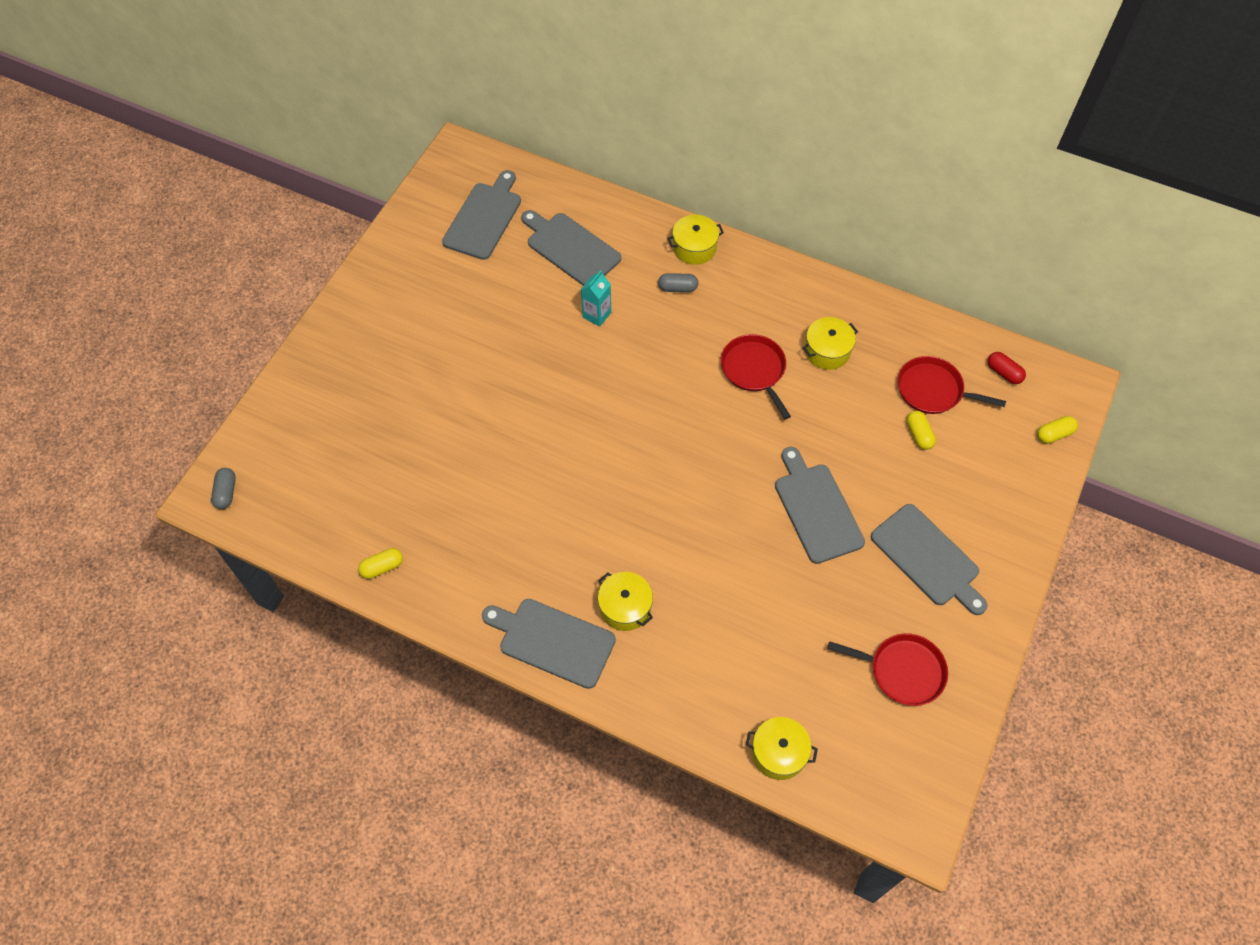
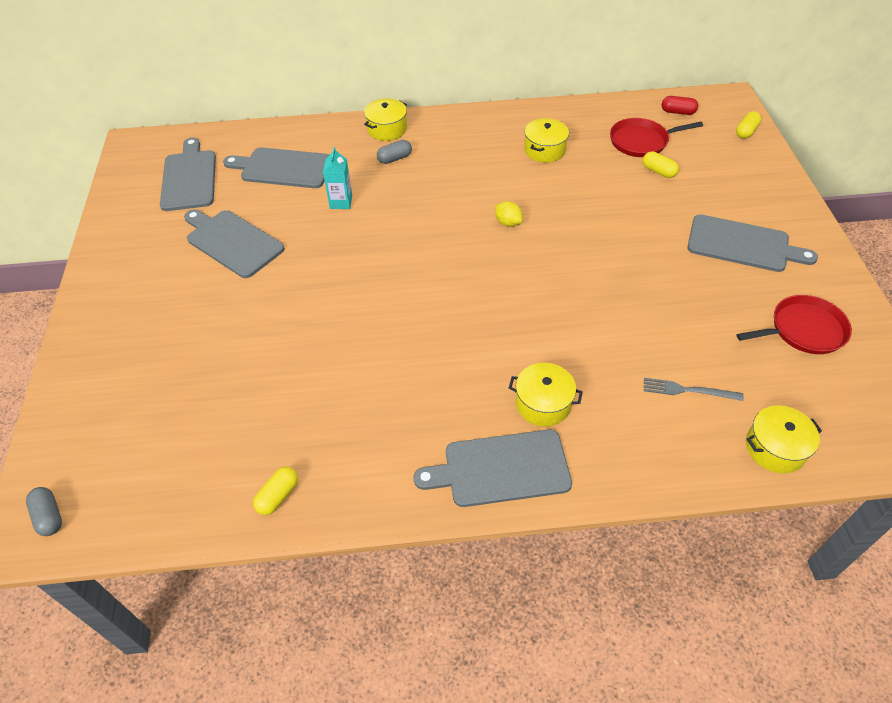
camera: 30 degrees left, 10 degrees down
red pan [721,334,791,419] -> none
grey cutting board [775,447,865,564] -> grey cutting board moved to [184,209,285,278]
none -> yellow lemon [495,201,523,227]
none -> grey fork [644,378,744,401]

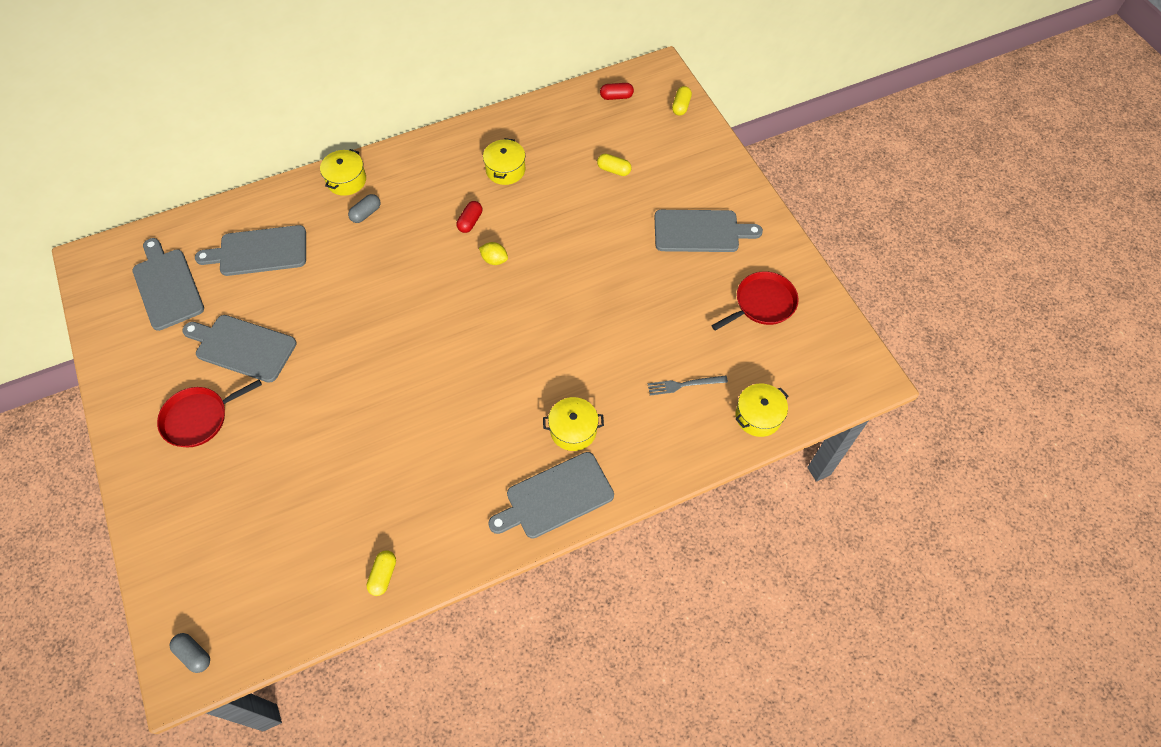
camera: 20 degrees left, 10 degrees up
turquoise carton [323,147,352,209] -> none
red pan [610,118,703,157] -> red pan moved to [157,380,262,447]
none -> red capsule [457,201,482,233]

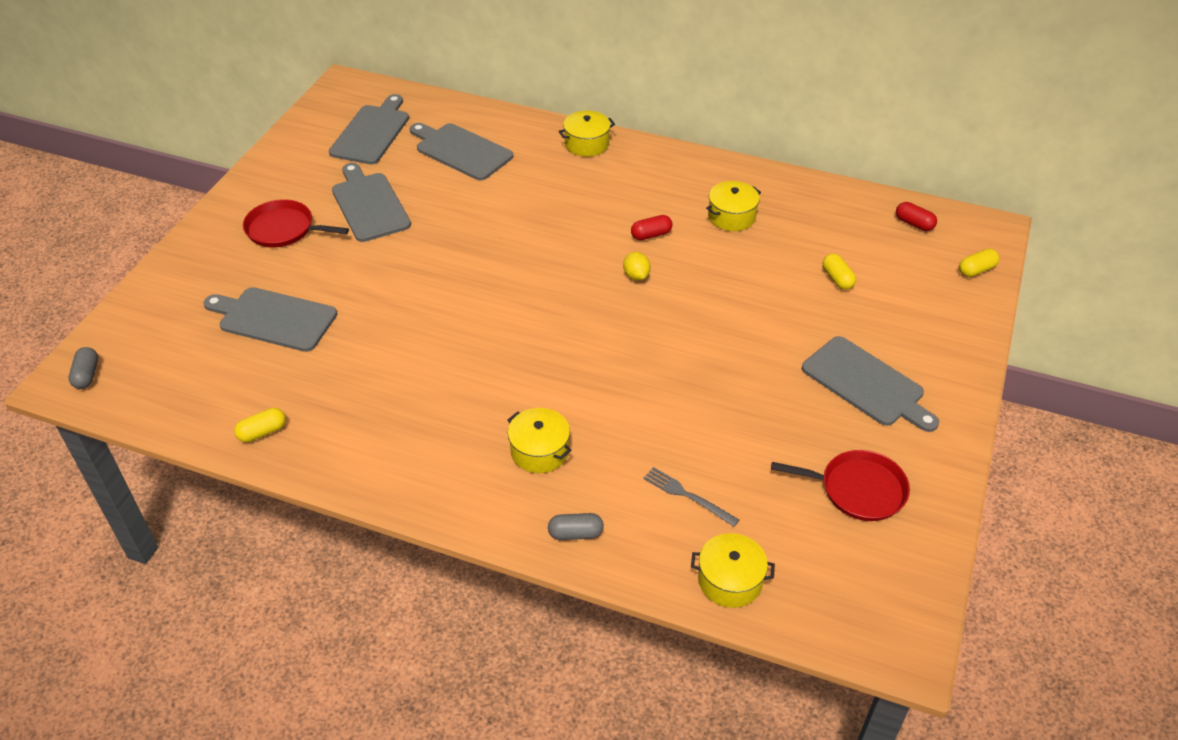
camera: 45 degrees right, 15 degrees down
grey capsule [348,194,381,223] -> grey capsule moved to [548,513,604,540]
grey cutting board [488,452,614,539] -> grey cutting board moved to [204,287,337,352]

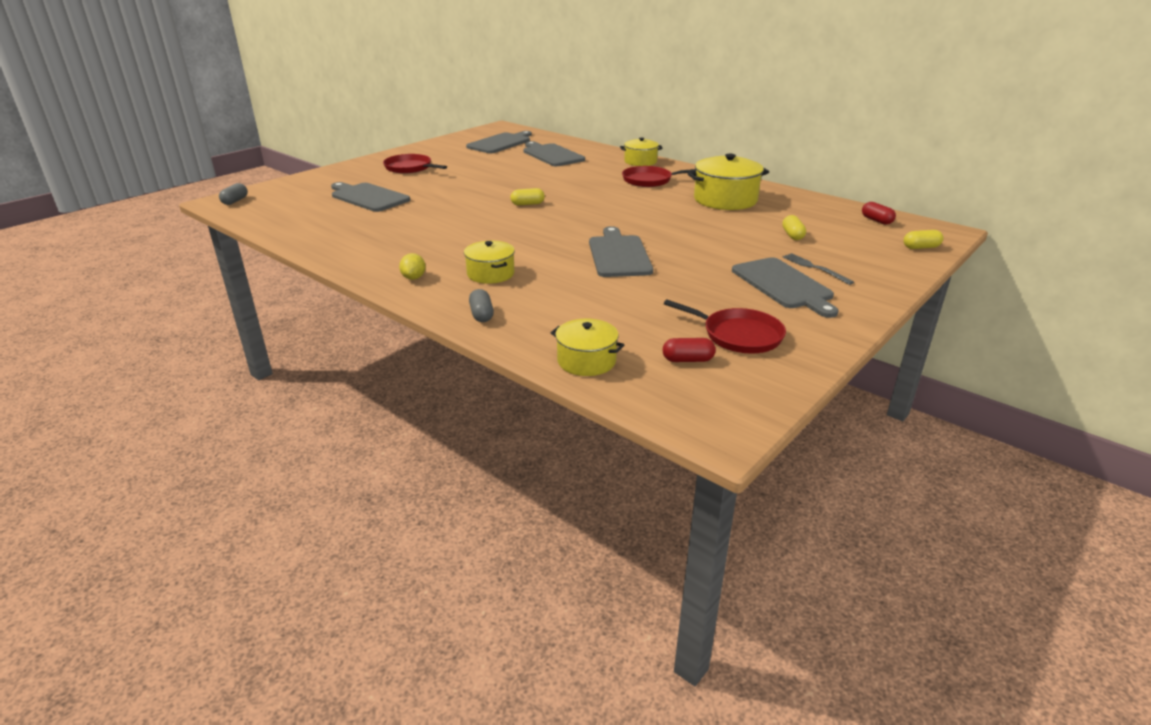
camera: 20 degrees right, 15 degrees down
yellow capsule [234,408,286,442] -> yellow capsule moved to [510,188,545,205]
grey cutting board [332,163,411,242] -> grey cutting board moved to [589,226,653,277]
grey capsule [548,513,604,540] -> grey capsule turned 60 degrees clockwise [469,289,494,322]
yellow lemon [623,252,651,281] -> yellow lemon moved to [399,253,426,280]
red capsule [631,215,672,240] -> red capsule moved to [663,338,716,362]
grey fork [644,467,739,527] -> grey fork moved to [783,253,854,285]
yellow pot [706,181,761,231] -> yellow pot [688,154,769,210], size x1.67
none -> red pan [622,166,696,187]

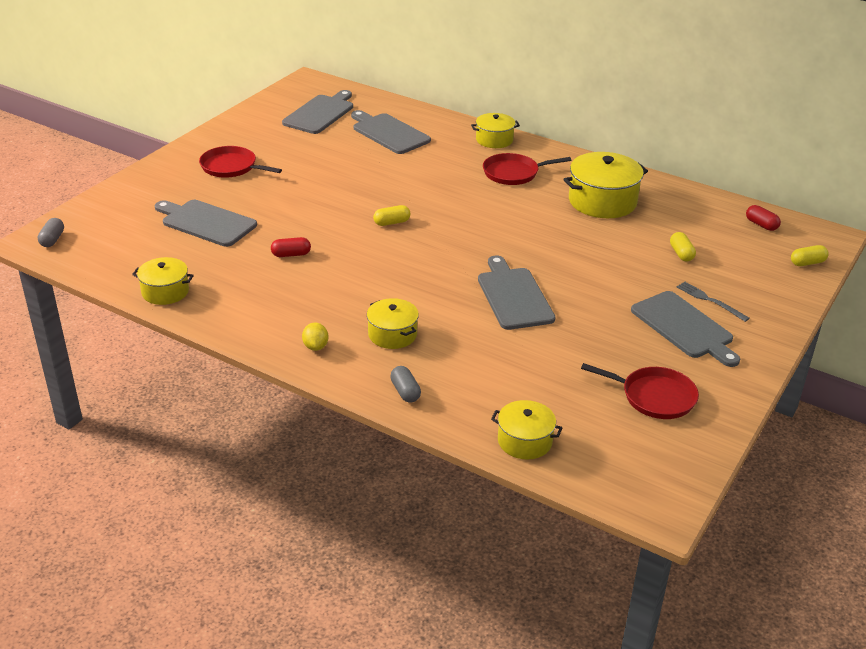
camera: 10 degrees left, 5 degrees up
red capsule [663,338,716,362] -> red capsule moved to [271,237,311,257]
none -> yellow pot [132,257,194,305]

